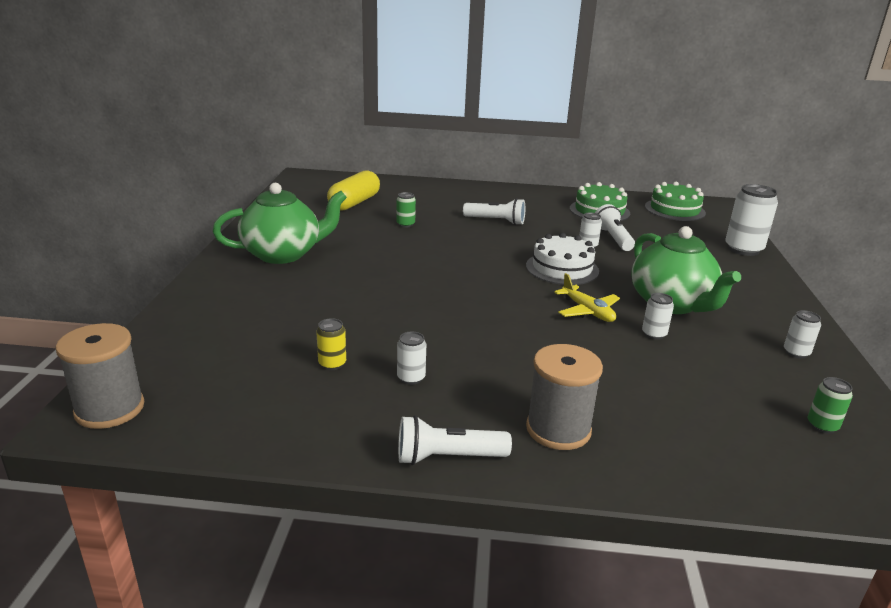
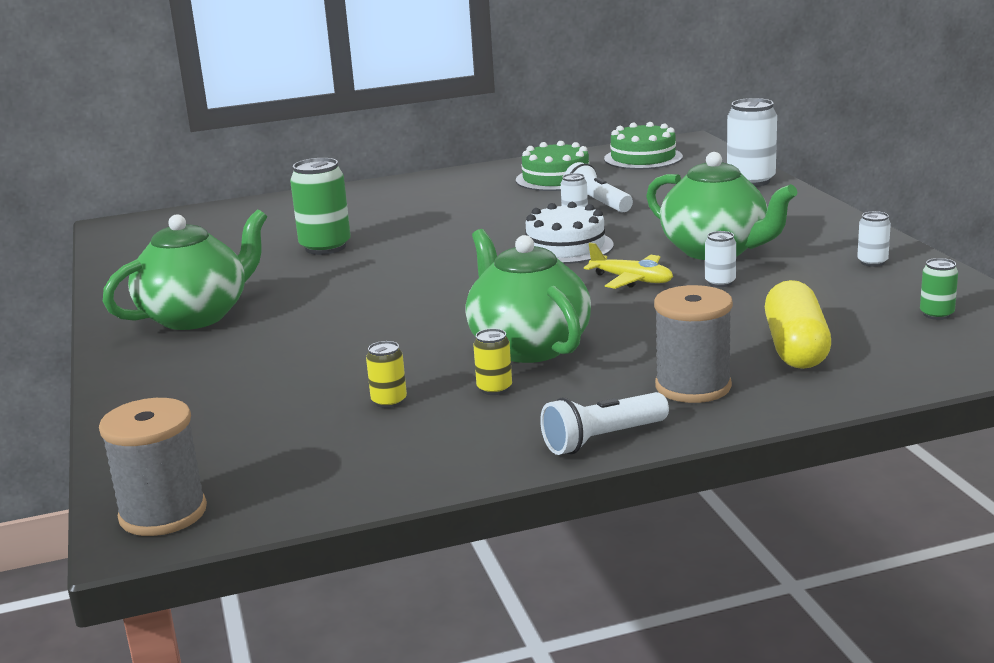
camera: 20 degrees left, 5 degrees down
yellow capsule [327,171,380,211] -> yellow capsule moved to [765,280,831,369]
green can [396,192,416,227] -> green can [290,158,351,255], size x1.95
white can [397,332,426,385] -> yellow can [473,329,512,395]
white flashlight [463,198,525,225] -> none
none -> green teapot [465,229,591,363]

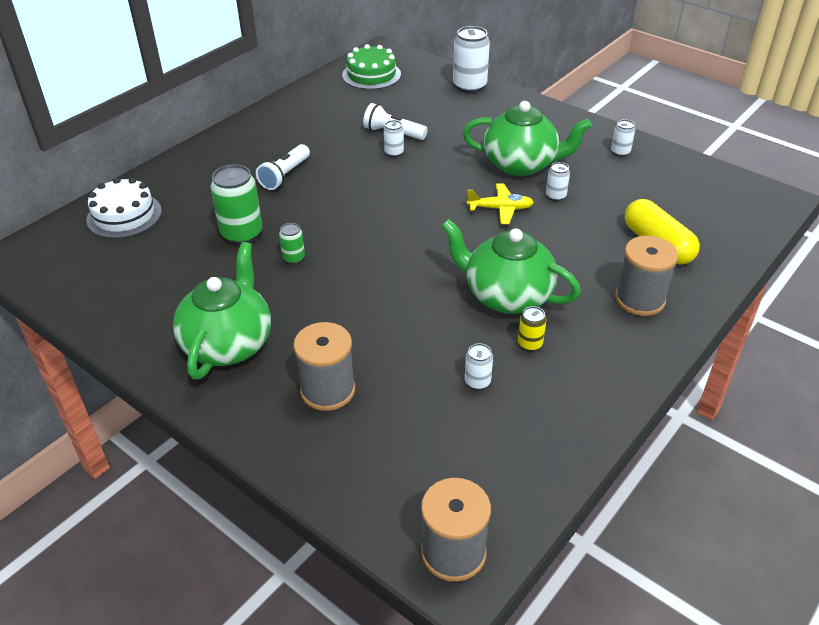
camera: 35 degrees left, 20 degrees up
yellow can [366,341,407,408] -> white can [465,343,493,390]
green cake [516,141,589,191] -> none
white cake [525,202,614,264] -> white cake moved to [86,177,162,238]
white flashlight [540,392,669,455] -> white flashlight moved to [256,144,310,190]
green can [920,258,958,320] -> green can moved to [279,223,305,264]
none -> grey spool [293,322,355,411]

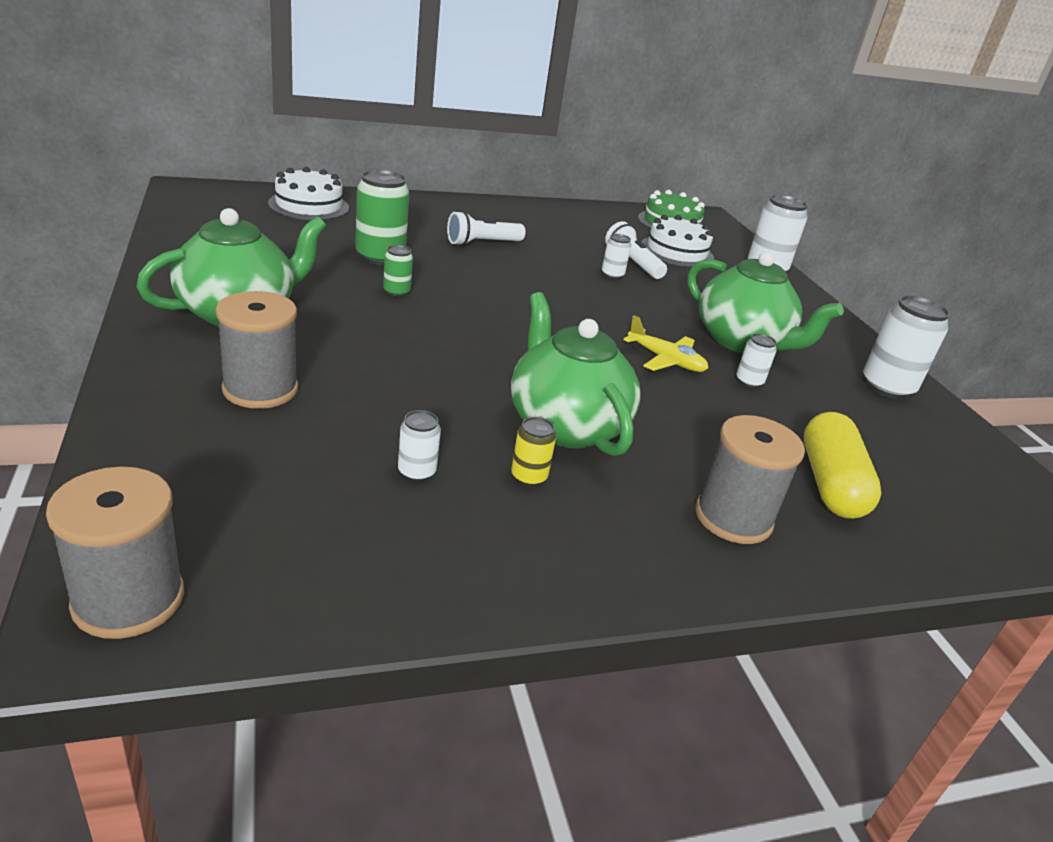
camera: 30 degrees right, 10 degrees down
white can [611,120,635,157] -> white can [863,295,950,399], size x1.95
none -> white cake [641,215,714,267]

